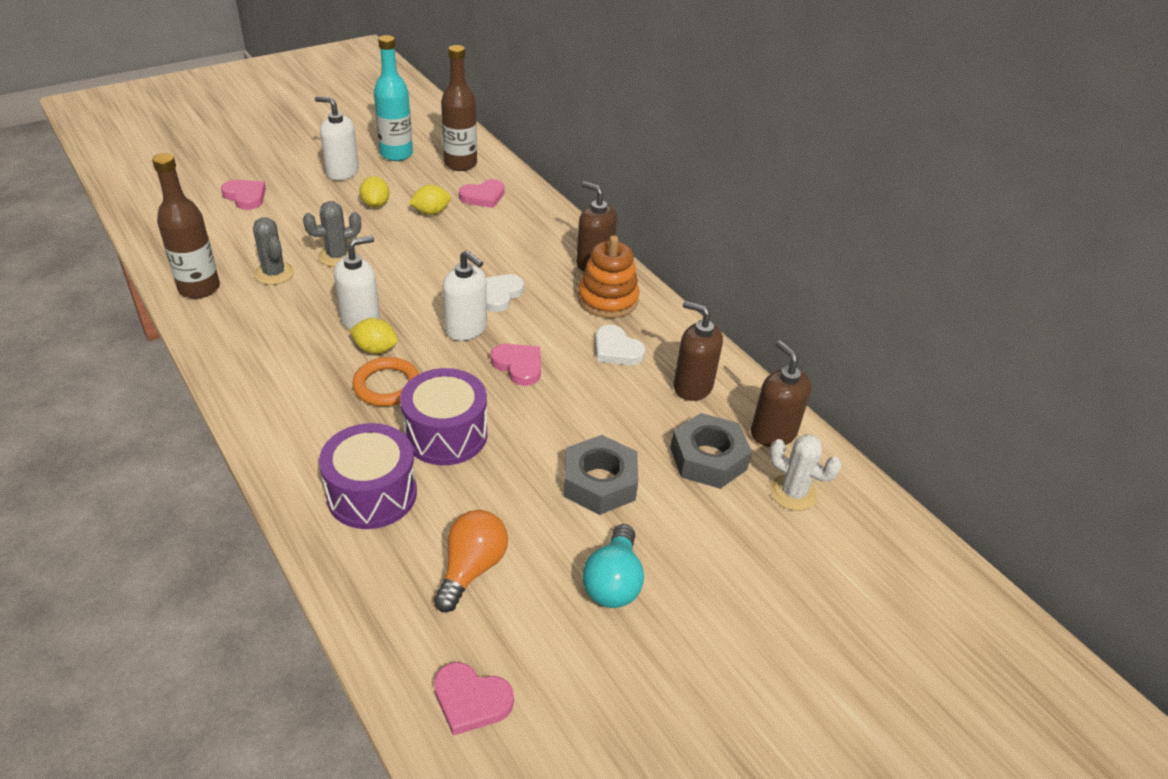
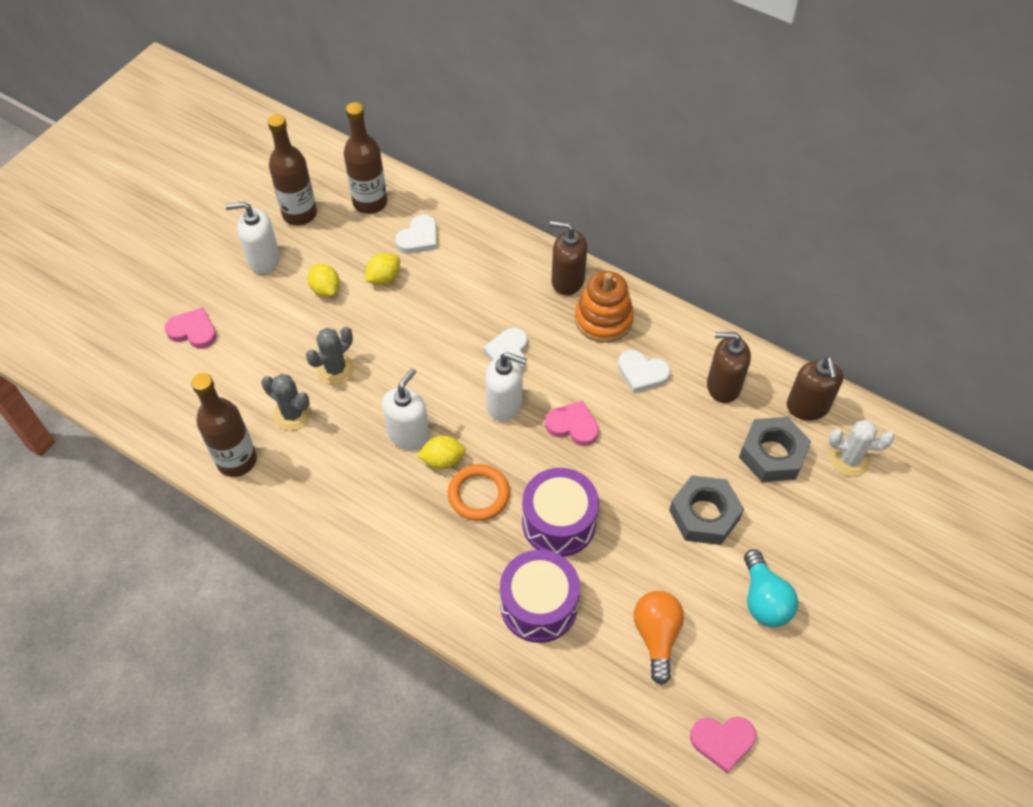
camera: 20 degrees left, 15 degrees up
turquoise bottle [374,35,413,161] -> brown bottle [268,114,317,226]
pink heart [459,179,505,208] -> white heart [395,214,437,254]
brown soap dispenser [751,341,811,447] -> brown soap dispenser turned 135 degrees counterclockwise [787,356,843,420]

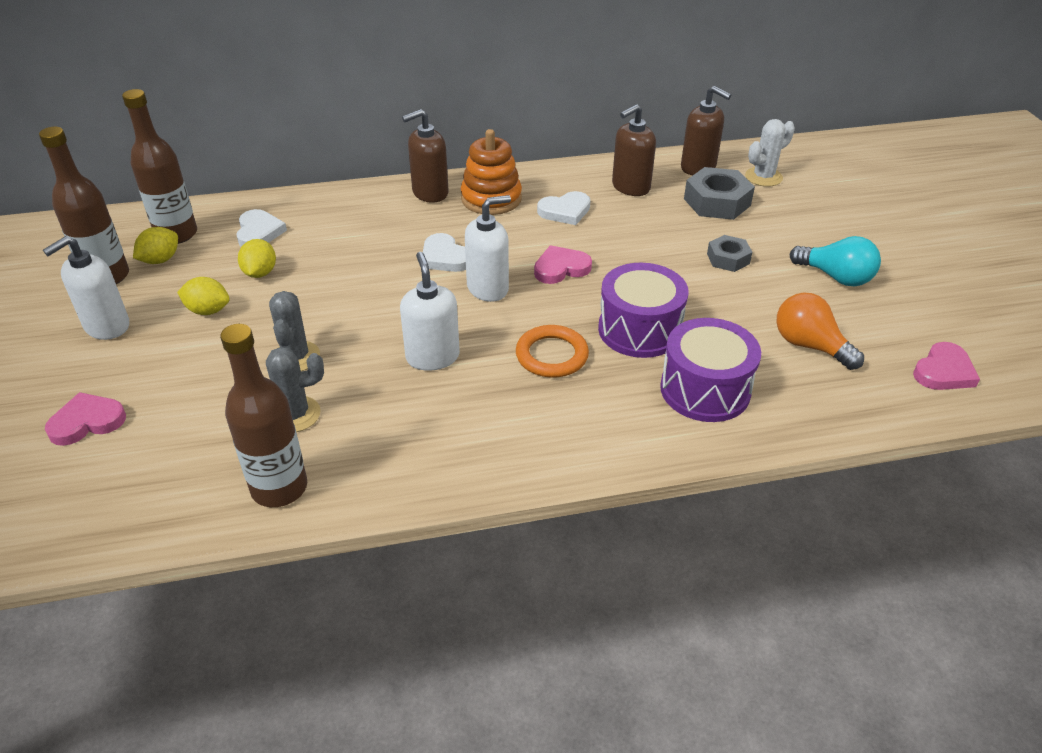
camera: 45 degrees left, 15 degrees down
yellow lemon [417,436,466,469] -> yellow lemon moved to [133,227,178,264]
grey nut [669,475,744,545] -> grey nut [707,235,753,272], size x0.60

